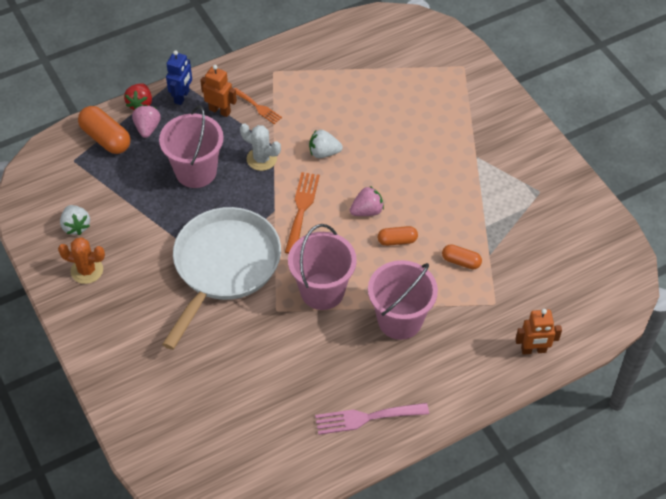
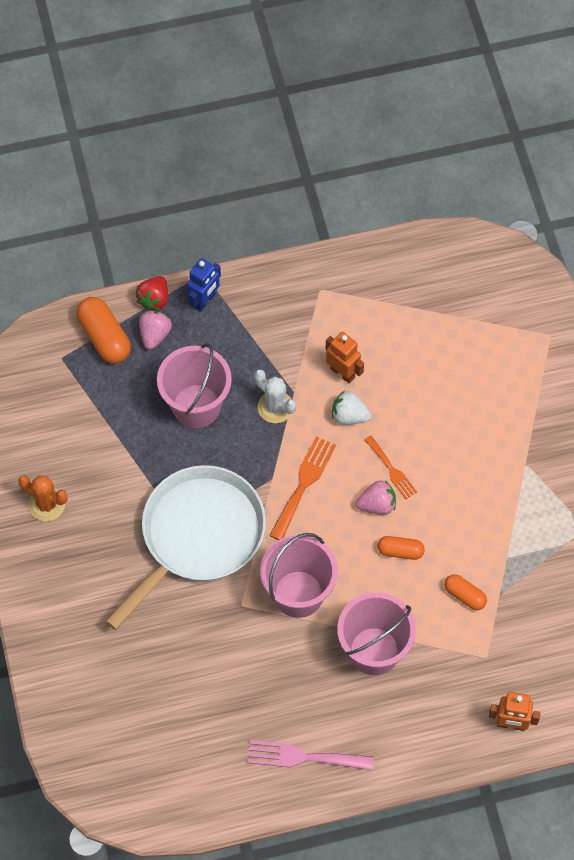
camera: 15 degrees right, 10 degrees up
white strawberry [60,205,90,235] -> none
orange robot [200,65,237,117] -> orange robot moved to [326,332,364,383]
orange fork [234,88,282,124] -> orange fork moved to [365,435,417,500]

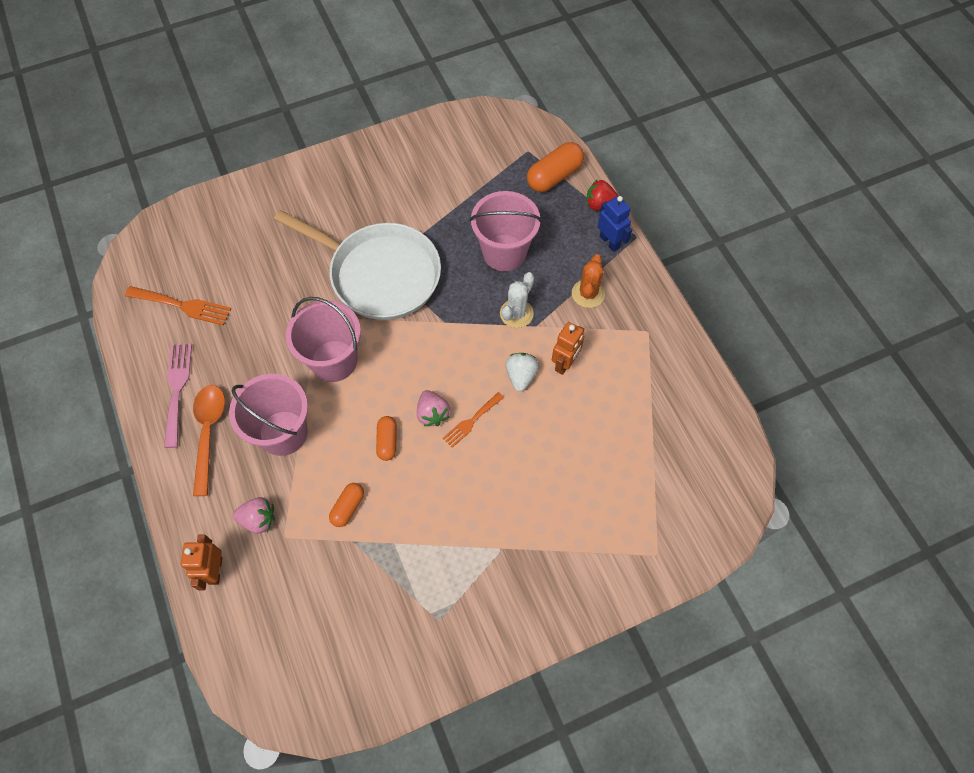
camera: 80 degrees right, 0 degrees up
orange cactus [18,475,68,521] -> orange cactus moved to [572,254,605,308]
pink strawberry [139,310,172,349] -> pink strawberry moved to [232,497,275,534]
blue robot [187,258,221,312] -> blue robot turned 150 degrees counterclockwise [598,196,632,252]
orange fork [269,436,336,540] -> orange fork moved to [125,286,232,326]
none -> orange spoon [193,385,225,496]

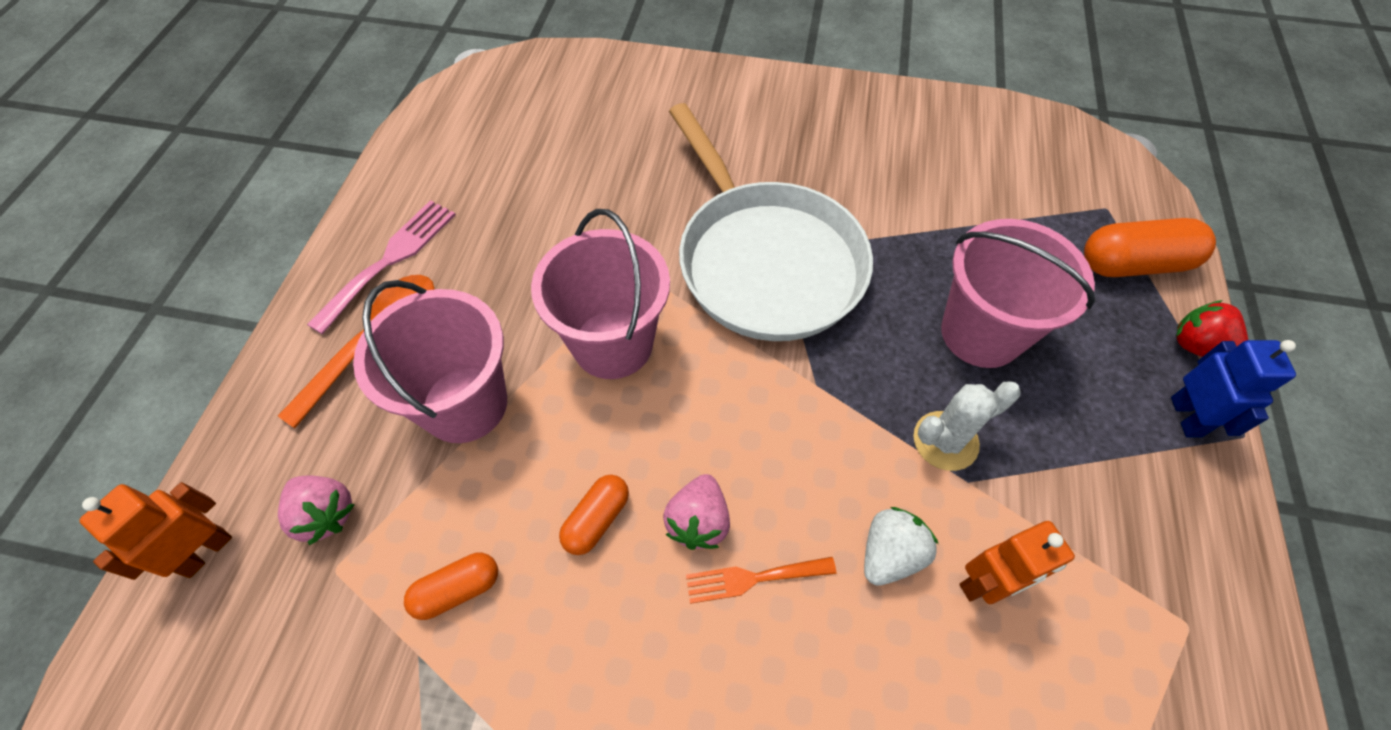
camera: 35 degrees right, 5 degrees down
orange fork [125,286,232,326] -> none
orange cactus [572,254,605,308] -> none

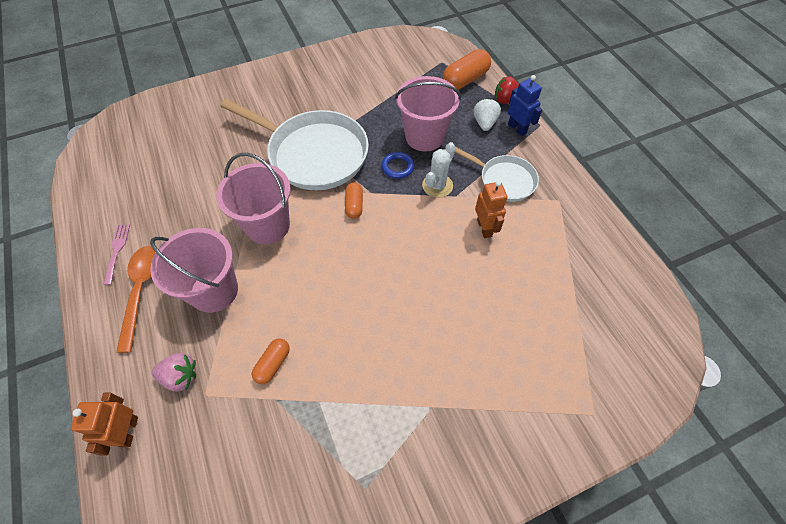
camera: 35 degrees left, 0 degrees up
pink fork [307,200,456,334] -> pink fork [103,224,130,285], size x0.65
orange capsule [559,475,629,555] -> orange capsule moved to [345,183,363,219]
pink strawberry [663,474,730,550] -> none
orange fork [686,557,836,604] -> none
white strawberry [864,507,938,586] -> white strawberry moved to [474,98,501,131]
orange robot [959,521,1075,604] -> orange robot turned 45 degrees counterclockwise [475,180,508,238]
none -> blue ring [381,152,414,179]
none -> white pan [455,147,539,202]

